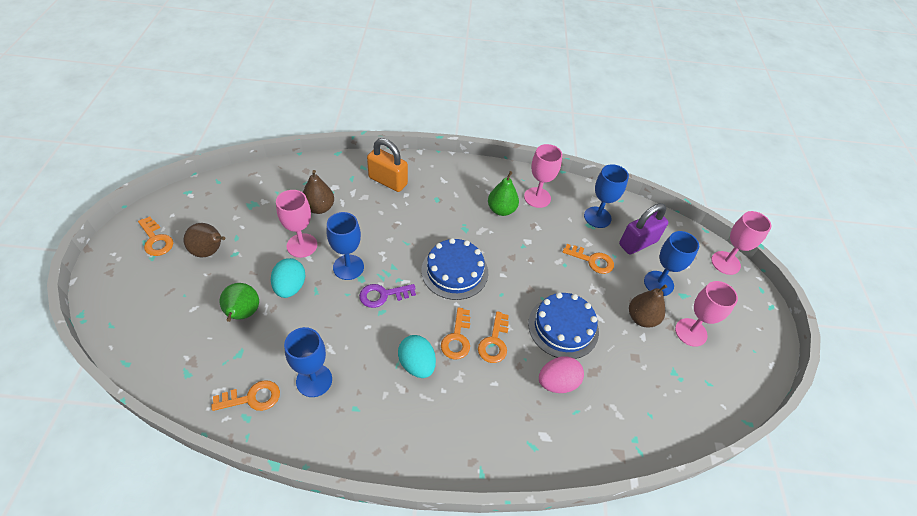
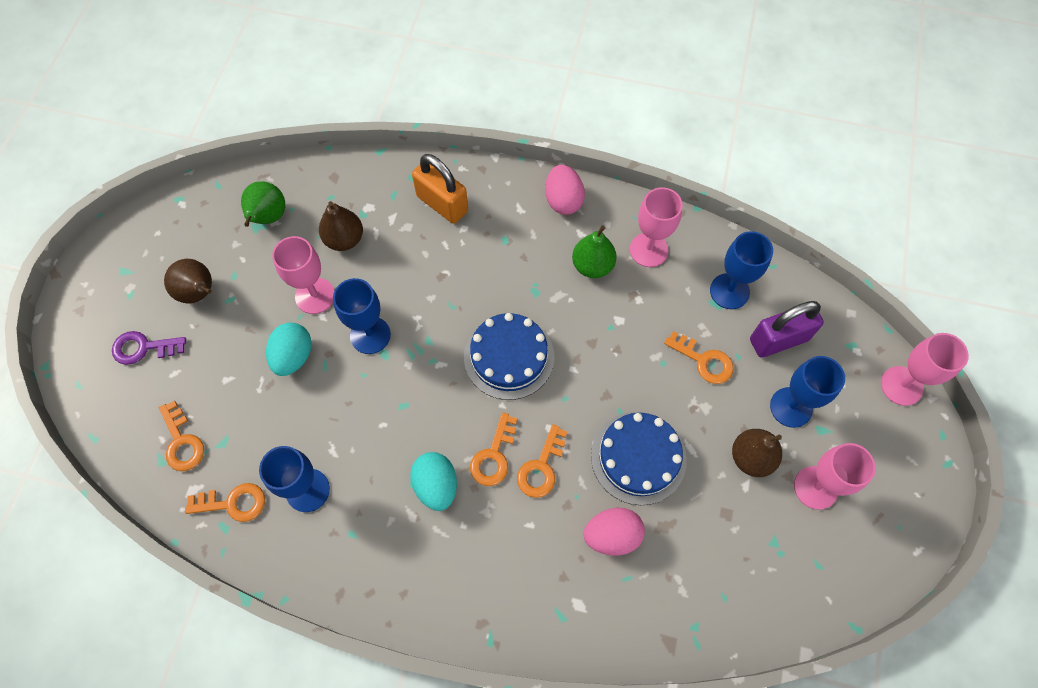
camera: 15 degrees right, 15 degrees up
orange key [138,217,173,256] -> orange key moved to [159,401,204,471]
green pear [220,283,259,322] -> green pear moved to [241,181,285,227]
purple key [359,284,416,308] -> purple key moved to [112,331,186,365]
none -> pink egg [545,165,585,215]

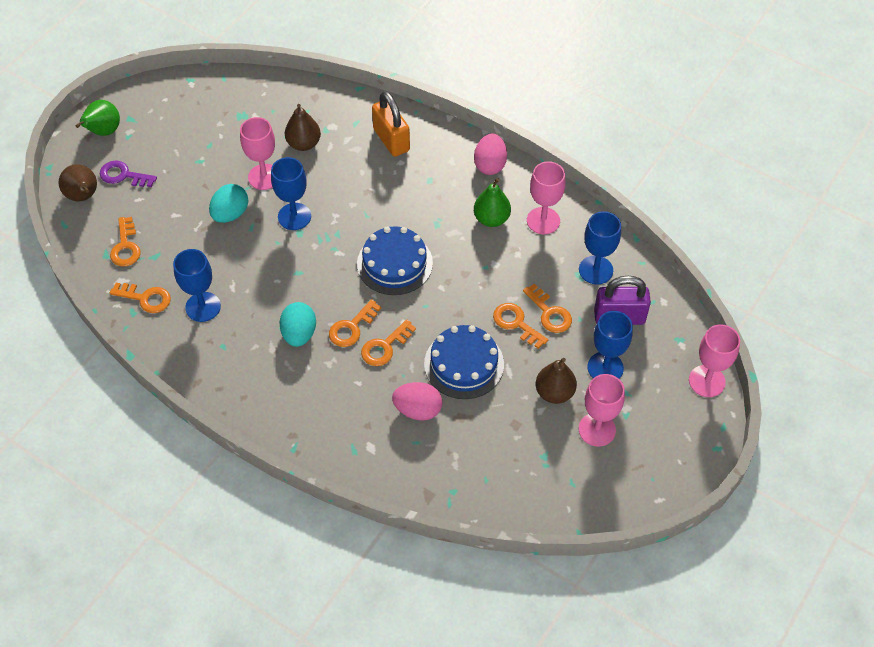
camera: 20 degrees right, 10 degrees down
brown pear [164,259,212,303] -> brown pear moved to [59,164,97,201]
green pear [241,181,285,227] -> green pear moved to [76,100,120,136]
none -> orange key [493,303,548,349]

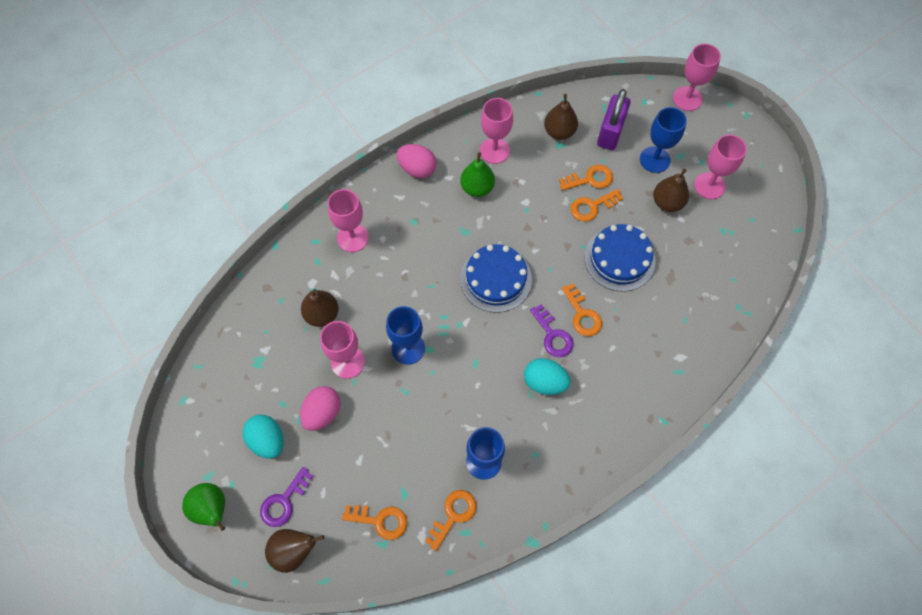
camera: 70 degrees left, 10 degrees up
turquoise egg [209,184,248,223] -> turquoise egg moved to [243,415,283,459]
orange key [329,299,381,347] -> purple key [530,304,574,357]
orange padlock [372,91,410,157] -> pink goblet [327,189,369,252]
pink egg [392,382,442,420] -> pink egg moved to [300,386,341,431]
blue goblet [579,211,621,284] -> brown pear [544,94,578,140]

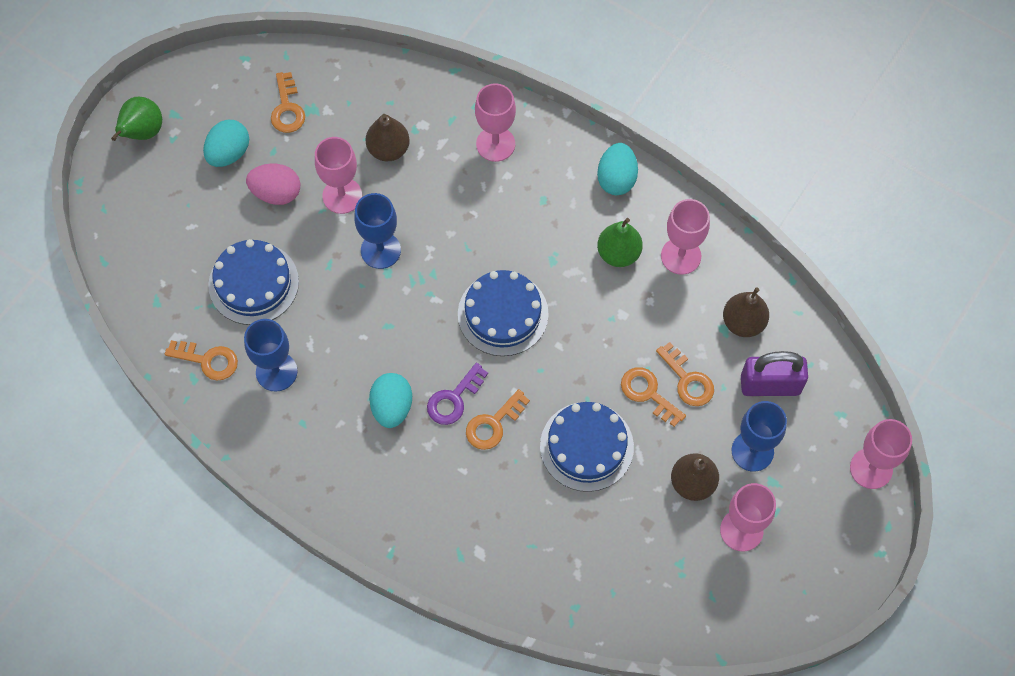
camera: 70 degrees right, 0 degrees up
purple key [260,467,313,527] -> none
brown pear [265,529,324,573] -> none
orange key [342,505,407,540] -> orange key moved to [271,72,305,133]
pink egg [397,144,436,178] -> turquoise egg [597,143,638,195]
none -> blue cake [208,239,299,325]

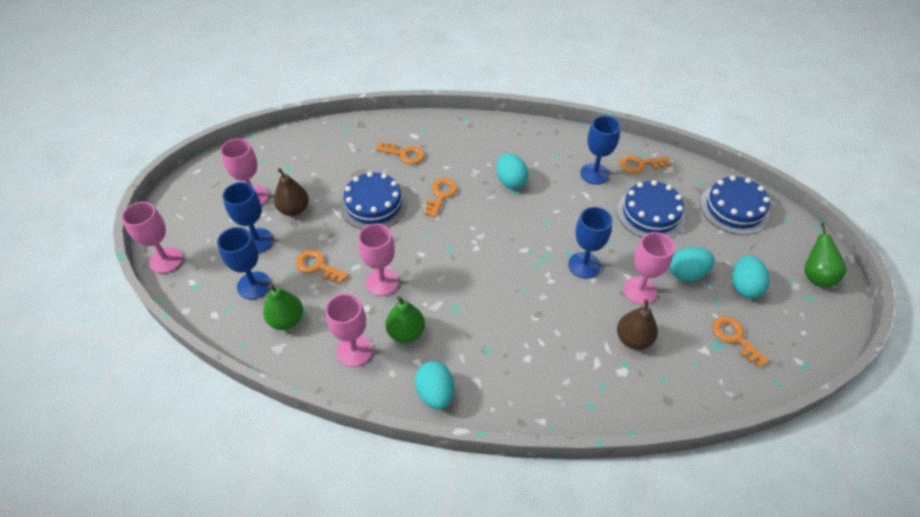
camera: 155 degrees right, 15 degrees down
pink egg [246,164,300,205] -> turquoise egg [669,247,715,281]
purple key [427,363,488,425] -> none
blue cake [458,270,549,356] -> blue cake moved to [700,175,770,235]
pink goblet [475,83,516,162] -> pink goblet moved to [358,224,399,296]
orange key [621,367,686,427] -> orange key moved to [375,142,425,164]
brown pear [723,287,769,337] -> green pear [263,284,303,330]
purple padlock [741,351,808,396] -> blue goblet [217,227,271,299]

